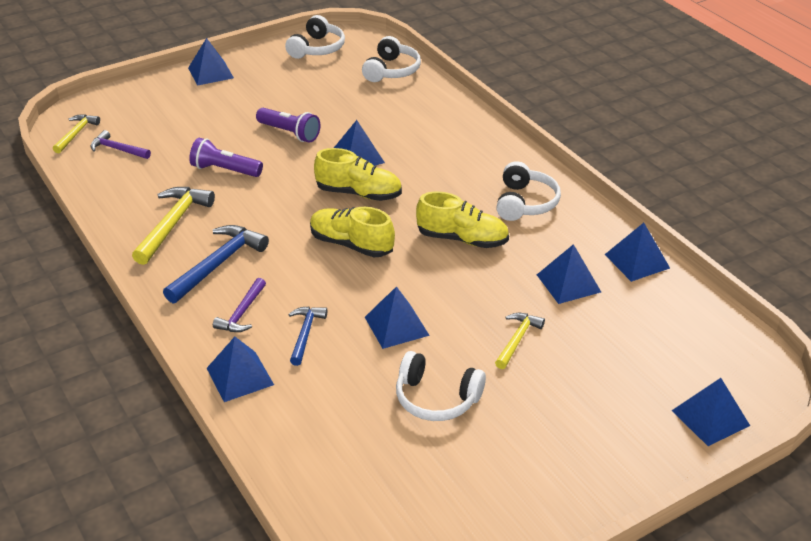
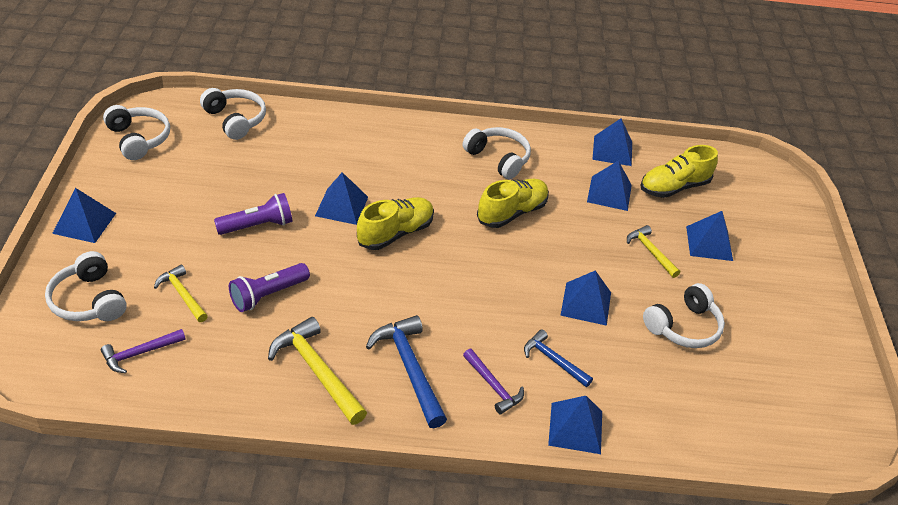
camera: 60 degrees left, 5 degrees up
yellow hammer [53,114,100,153] -> yellow hammer moved to [154,265,208,322]
yellow shoe [310,207,395,257] -> yellow shoe moved to [640,145,718,198]
blue pyramid [672,378,750,446] -> blue pyramid moved to [686,211,733,261]
none -> white headphones [45,251,127,321]

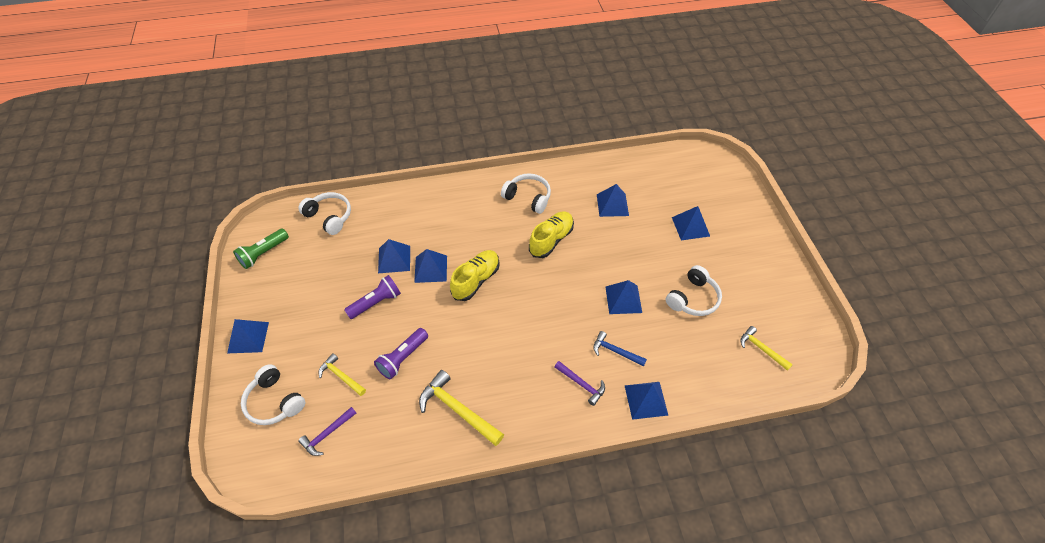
camera: 10 degrees left, 10 degrees up
white headphones [103,105,170,160] -> green flashlight [233,228,289,269]
blue hammer [366,315,447,428] -> none
blue pyramid [592,118,632,166] -> blue pyramid moved to [378,239,410,273]
yellow hammer [627,225,680,278] -> yellow hammer moved to [740,326,793,371]
yellow shoe [640,145,718,198] -> none

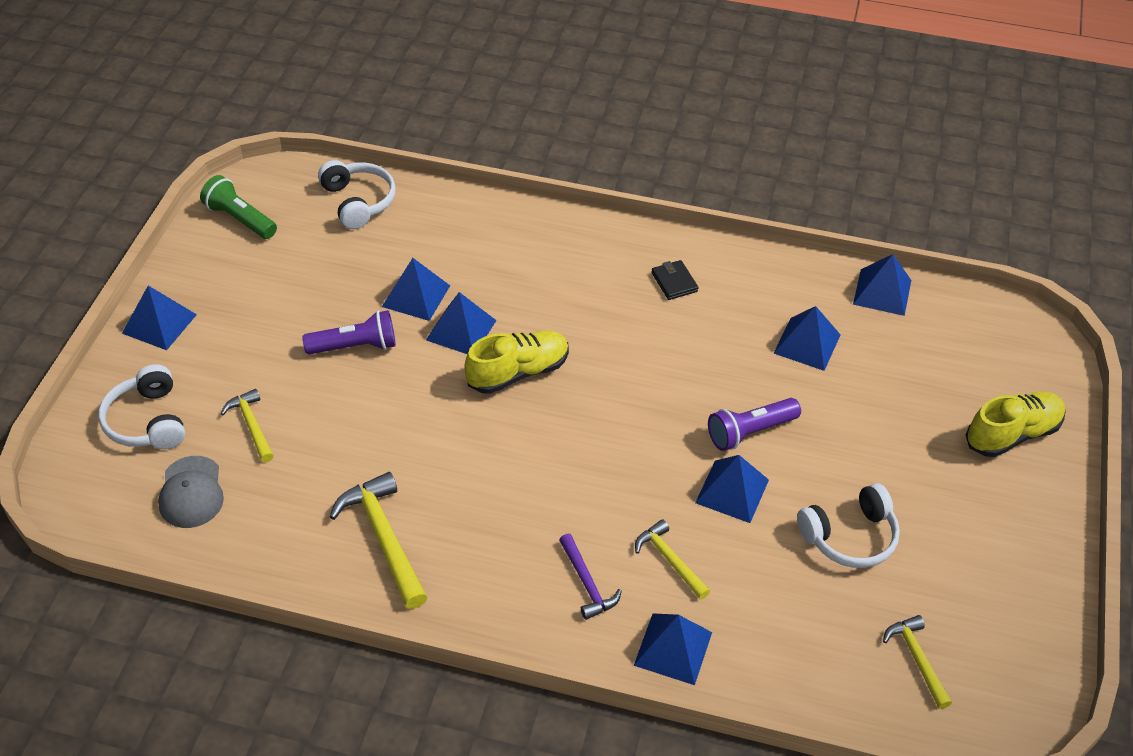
camera: 25 degrees right, 5 degrees down
green flashlight [233,228,289,269] -> green flashlight turned 60 degrees clockwise [200,175,277,239]
purple hammer [298,407,356,456] -> grey cap [158,456,224,528]
purple flashlight [374,328,428,379] -> purple flashlight moved to [708,398,801,451]
white headphones [501,173,551,214] -> black wallet [652,260,698,300]
yellow shoe [529,211,574,258] -> yellow shoe moved to [966,392,1066,457]
blue hammer [593,331,647,367] -> yellow hammer [635,519,710,600]
blue pyramid [672,206,710,240] -> blue pyramid moved to [853,254,911,316]

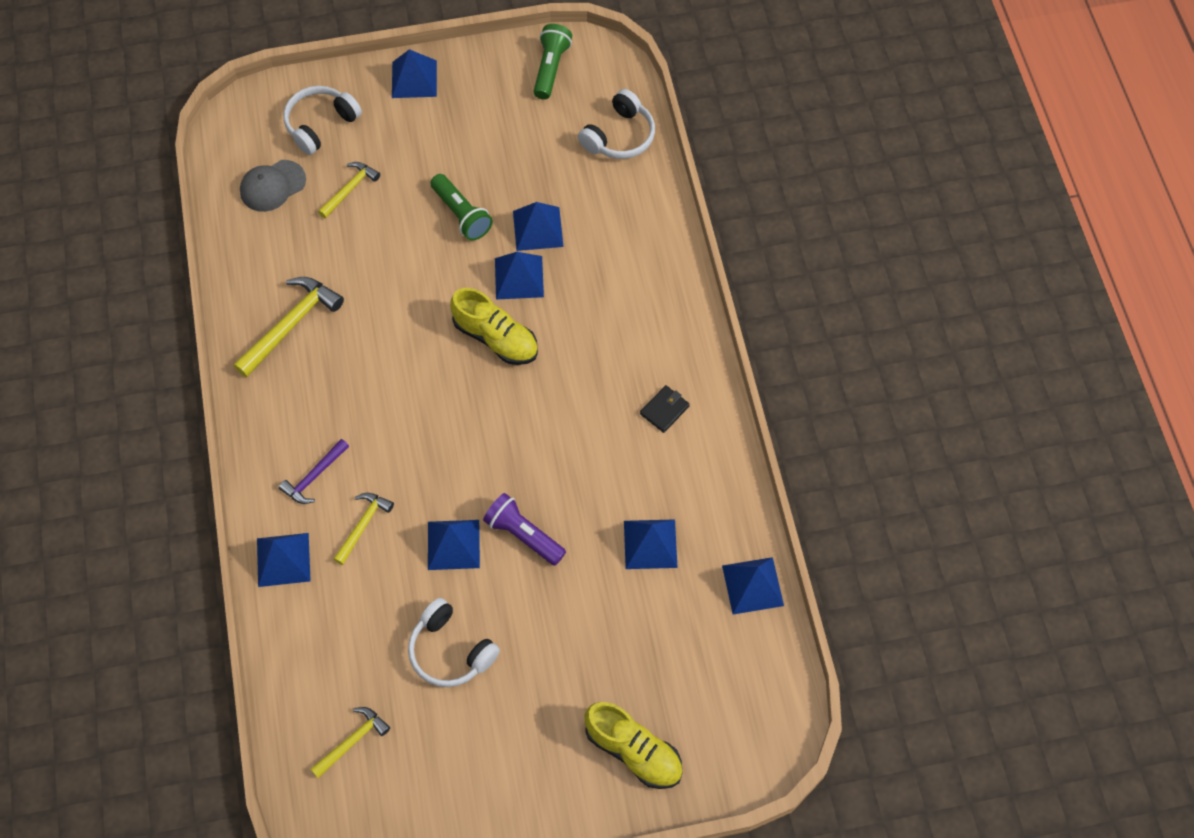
camera: 65 degrees right, 15 degrees up
purple flashlight [302,310,396,354] -> green flashlight [430,174,493,241]

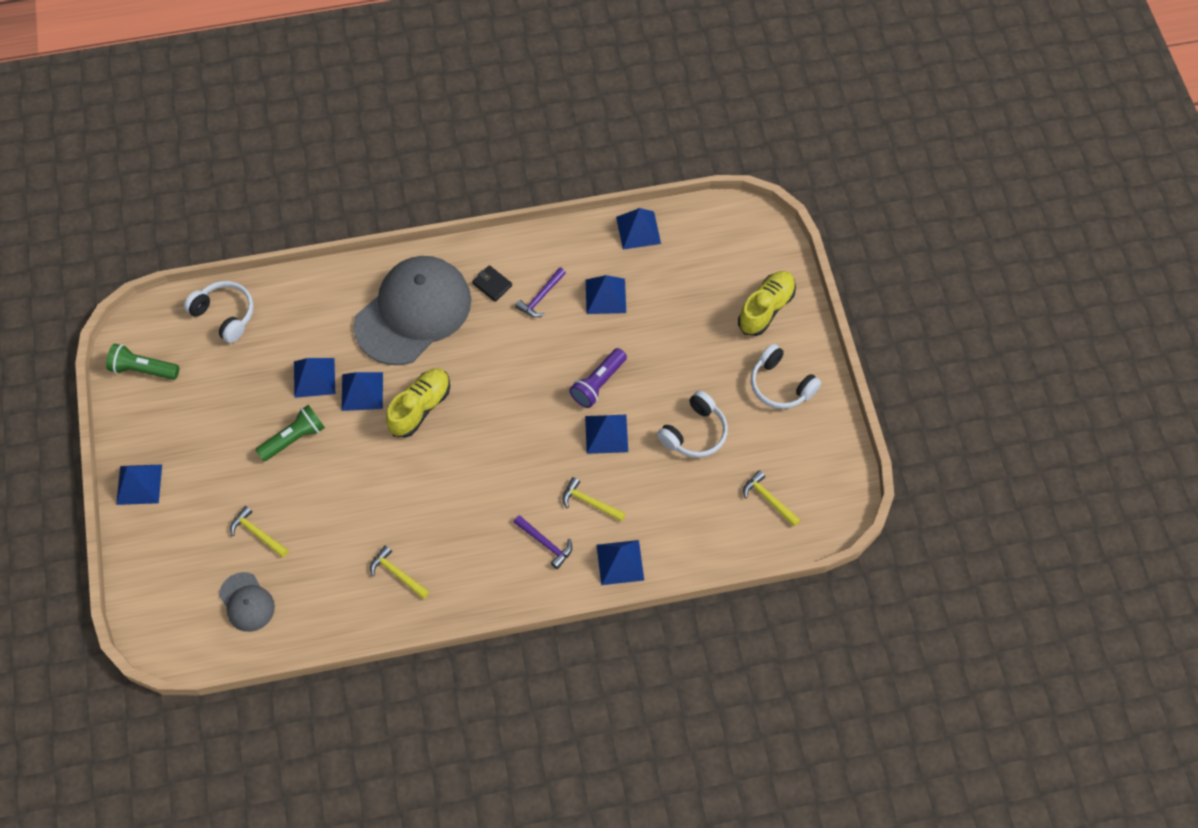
camera: 90 degrees left, 0 degrees up
yellow hammer [233,277,344,378] -> yellow hammer [370,545,430,599], size x0.61
white headphones [283,86,362,155] -> white headphones moved to [751,344,821,409]
none -> grey cap [354,256,471,365]
none -> purple hammer [515,267,566,317]

